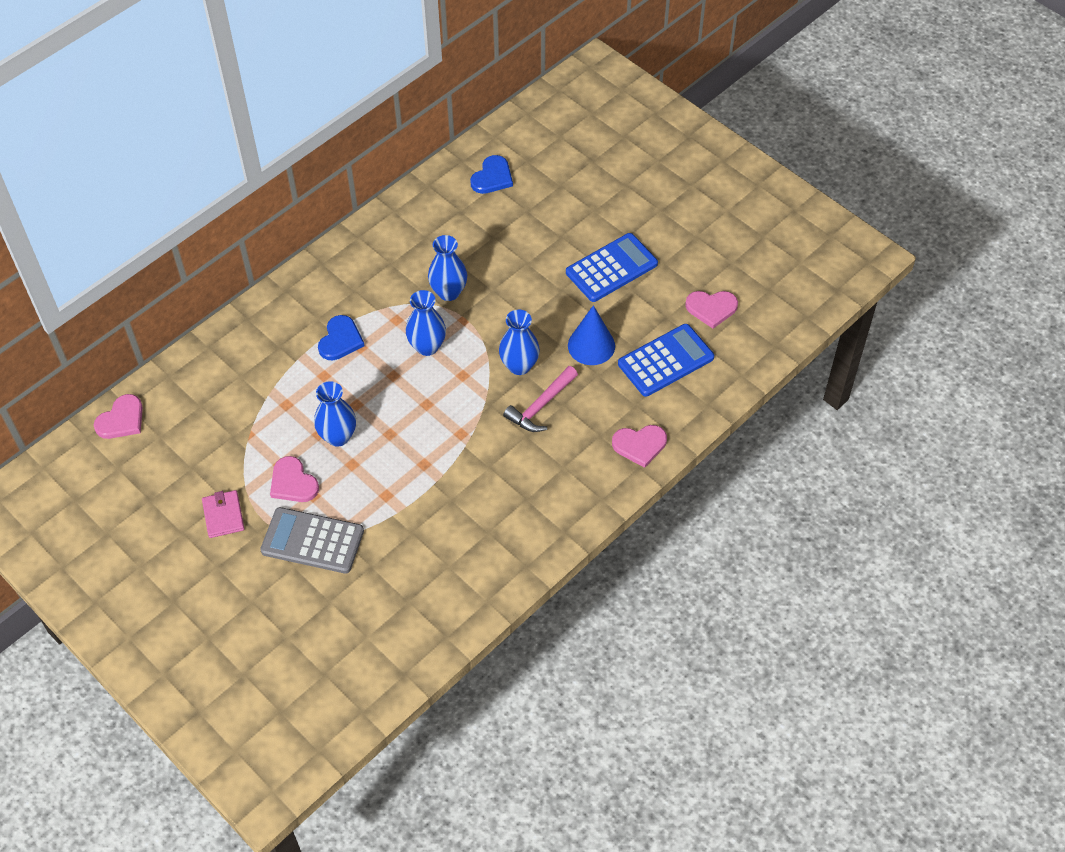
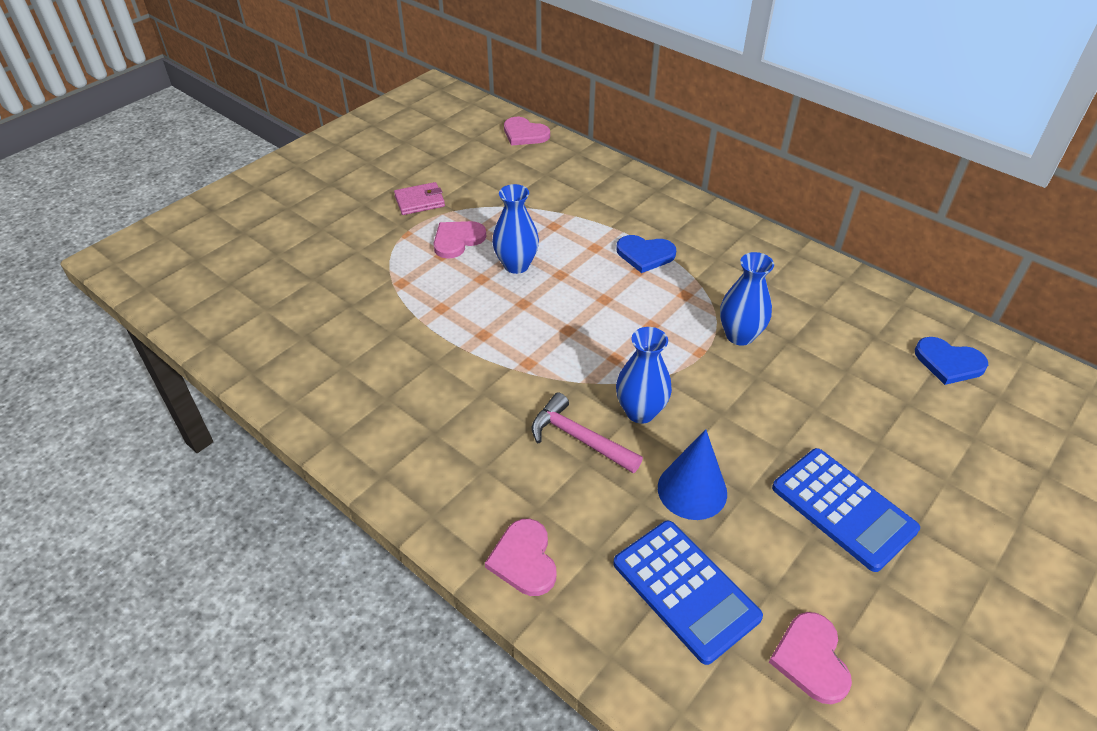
camera: 85 degrees right, 10 degrees down
grey calculator [260,507,364,574] -> none
blue vase [406,290,446,356] -> none

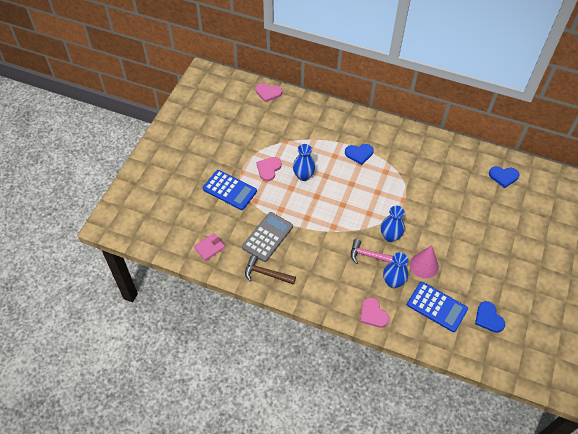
camera: 20 degrees left, 10 degrees up
pink wallet [394,182,445,215] -> pink wallet moved to [194,233,225,261]
blue cone [658,429,727,520] -> pink cone [410,245,439,278]
blue vase [720,252,774,346] -> blue vase moved to [383,252,408,288]
pink heart [769,612,852,704] -> blue heart [475,301,505,333]
blue calculator [772,448,920,572] -> blue calculator moved to [203,170,257,210]
none -> grey calculator [242,212,293,262]
none -> brown hammer [245,256,296,285]

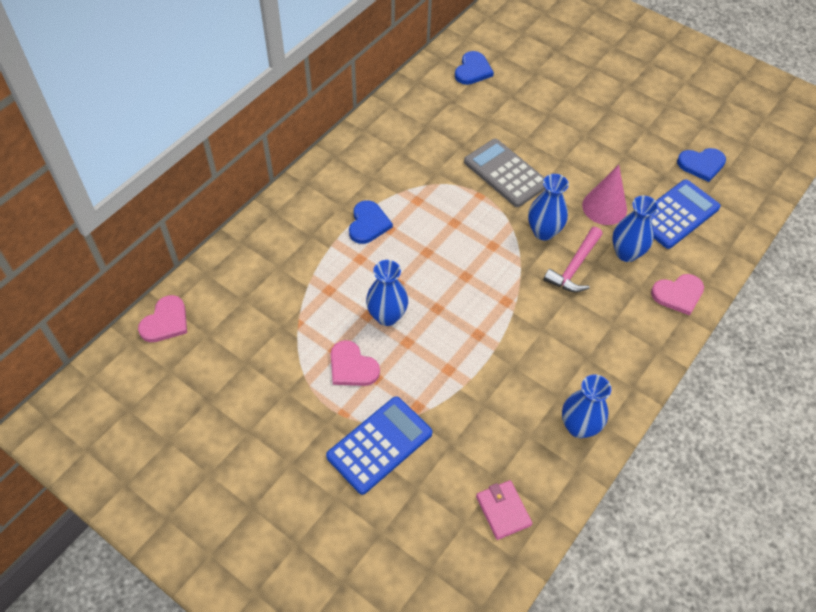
camera: 75 degrees left, 0 degrees up
grey calculator [242,212,293,262] -> grey calculator moved to [464,139,545,207]
brown hammer [245,256,296,285] -> blue vase [562,374,611,438]

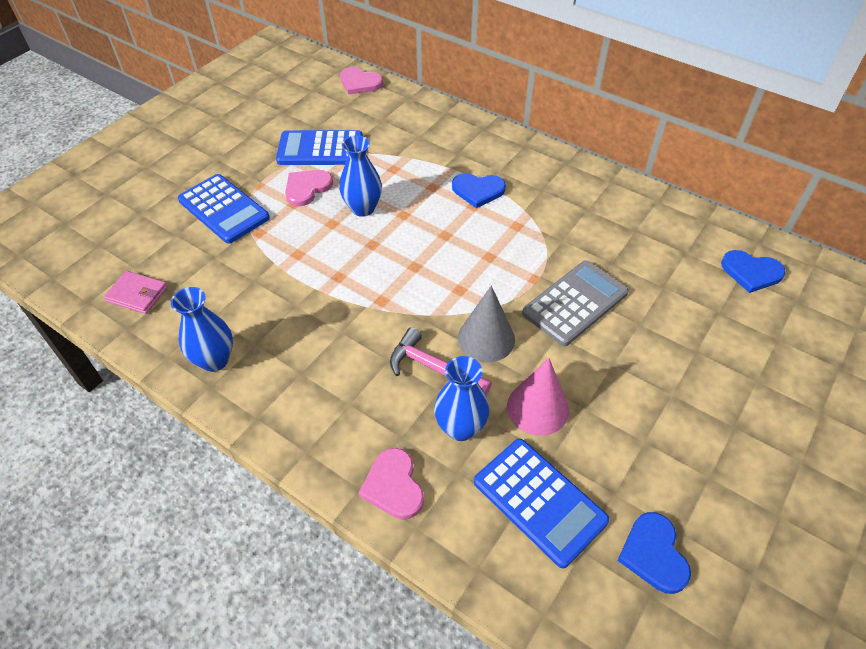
camera: 90 degrees right, 5 degrees down
pink wallet [476,480,532,540] -> pink wallet turned 45 degrees clockwise [104,271,168,314]
blue vase [528,174,569,240] -> grey cone [458,286,515,362]
none -> blue calculator [276,130,363,165]

